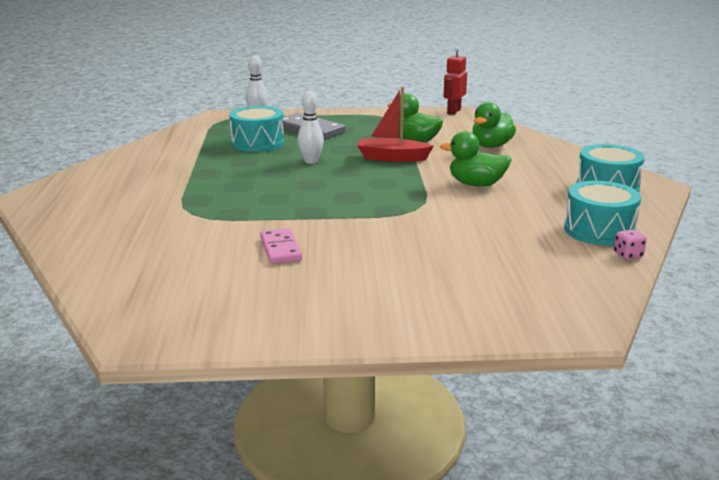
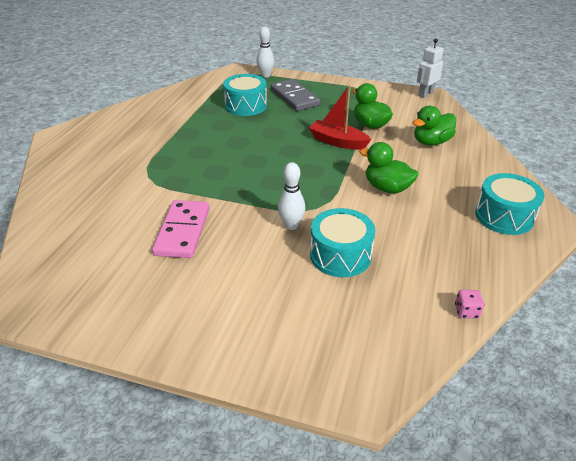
camera: 20 degrees right, 15 degrees up
pink domino [260,228,302,264] -> pink domino [152,200,210,258], size x1.52
white bowling pin [297,91,324,164] -> white bowling pin moved to [278,162,306,230]
red robot [443,47,467,115] -> white robot [417,38,444,98]
turquoise drum [564,181,641,246] -> turquoise drum moved to [310,208,375,277]

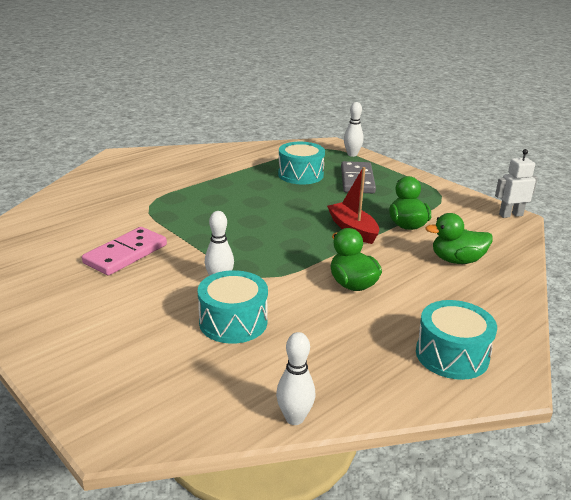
camera: 30 degrees right, 10 degrees down
pink dice [455,290,484,318] -> white bowling pin [276,332,315,425]

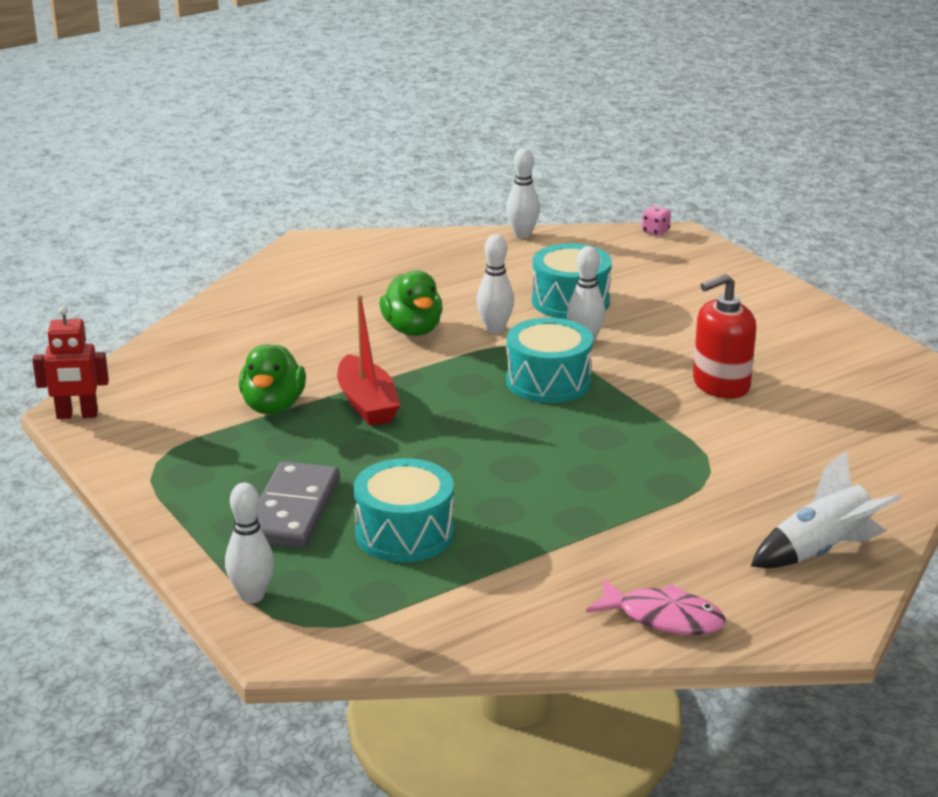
camera: 170 degrees left, 0 degrees up
pink domino [82,227,167,275] -> red soap dispenser [693,274,756,399]
turquoise drum [416,300,497,380] -> turquoise drum moved to [506,318,593,403]
green duck [425,213,493,264] -> none
white robot [495,149,538,218] -> red robot [32,306,109,419]
none -> white bowling pin [476,234,514,333]
none -> pink fish [586,579,726,635]
none -> pink dice [642,206,671,236]
none -> white rocket [751,450,901,568]

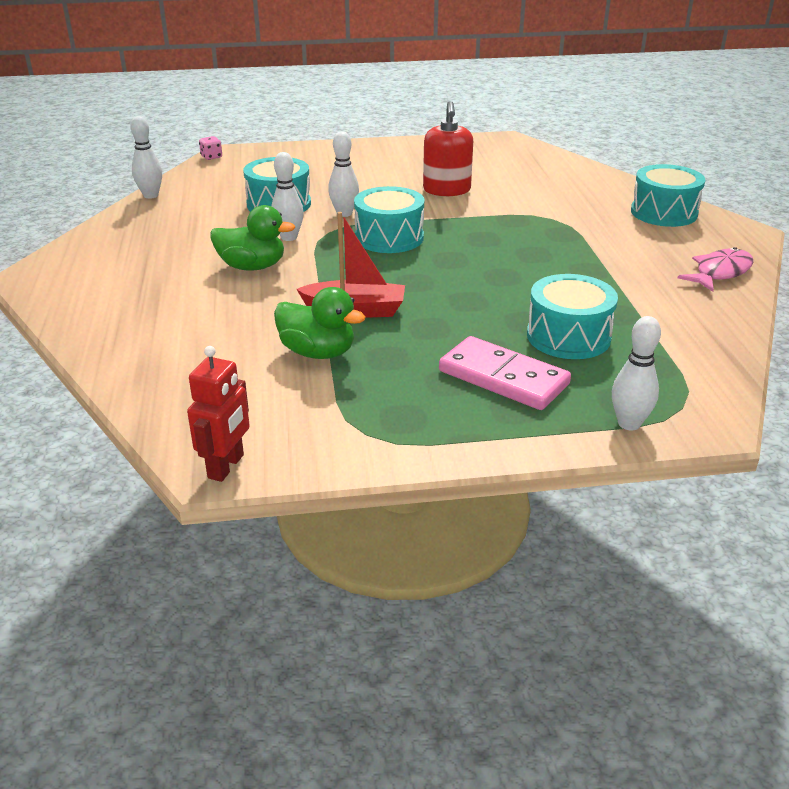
camera: 65 degrees left, 5 degrees up
grey domino [257,461,340,549] -> pink domino [439,336,571,410]
white rocket [751,450,901,568] -> turquoise drum [631,164,705,227]

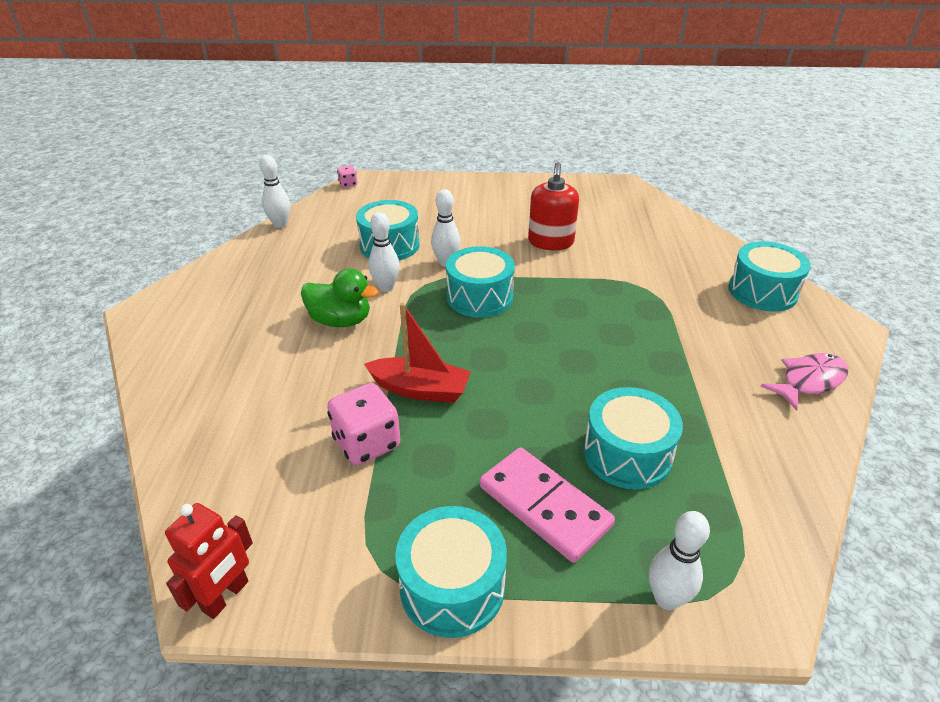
camera: 10 degrees right, 5 degrees up
green duck [274,287,366,359] -> pink dice [327,383,400,465]
none -> turquoise drum [395,506,507,638]

